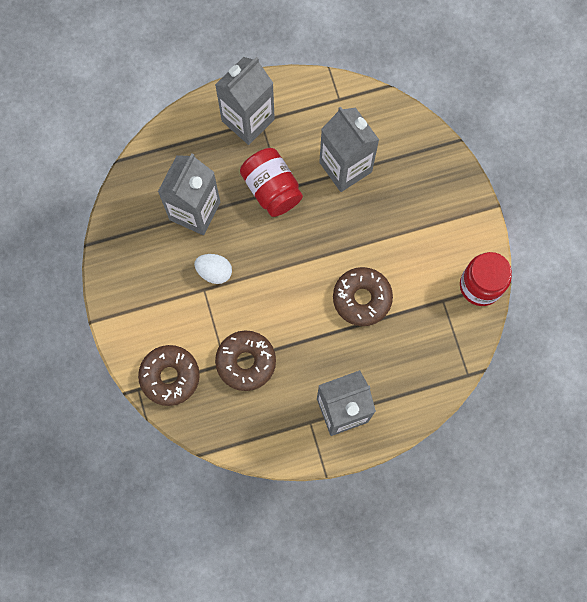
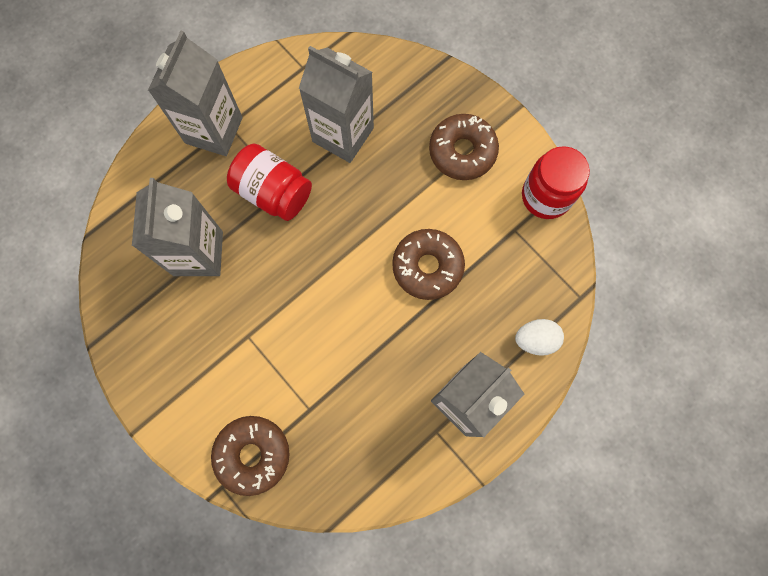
camera: 25 degrees left, 0 degrees up
white egg [194,254,232,284] -> white egg moved to [515,319,564,356]
brown donut [215,330,276,391] -> brown donut moved to [429,114,499,180]

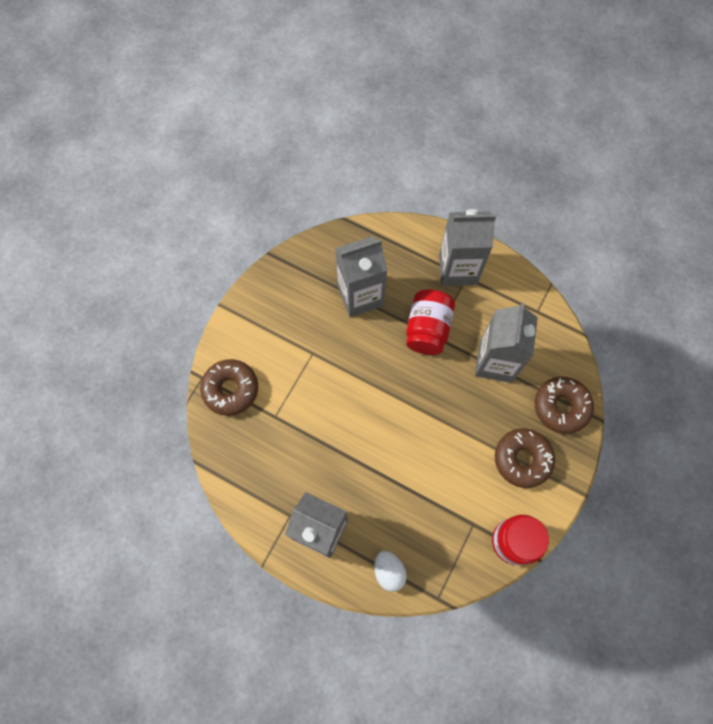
camera: 70 degrees right, 5 degrees down
brown donut [392,229,465,300] -> brown donut moved to [535,377,594,434]

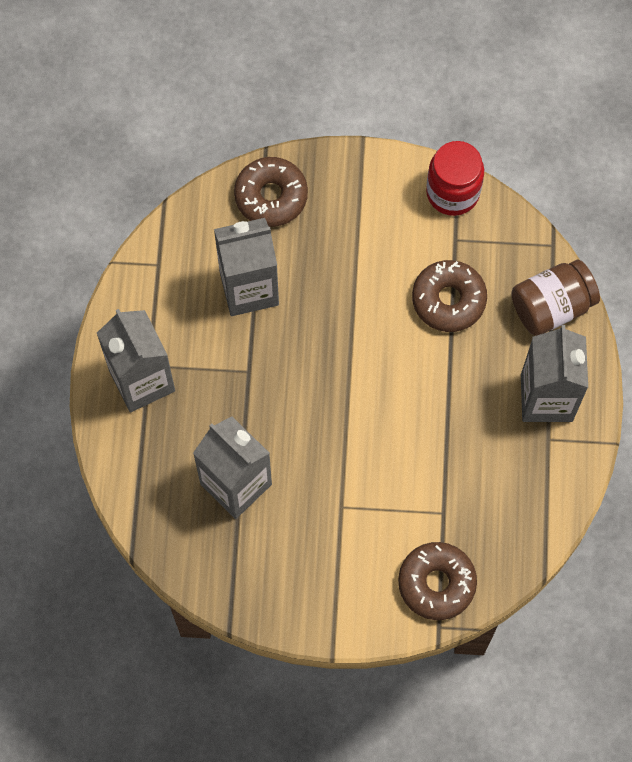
camera: 115 degrees left, 0 degrees up
white egg [374,551,407,592] -> brown jar [511,260,600,336]
red jar [406,289,455,355] -> none
brown donut [495,428,555,488] -> brown donut moved to [412,260,487,332]

